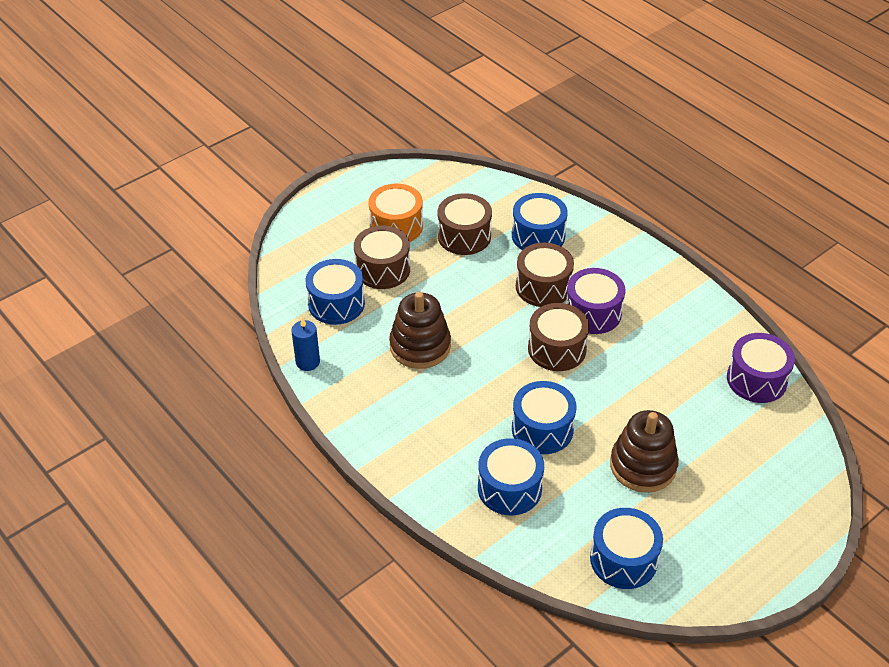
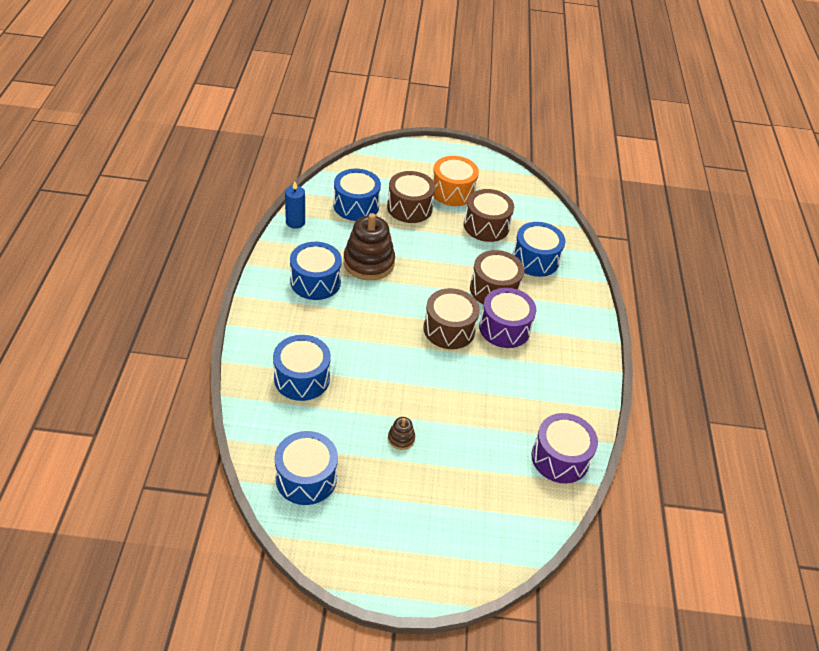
camera: 40 degrees right, 0 degrees up
blue drum [512,381,576,454] -> blue drum moved to [290,242,342,300]
brown stacking toy [610,410,679,493] -> brown stacking toy [388,417,415,450], size x0.45

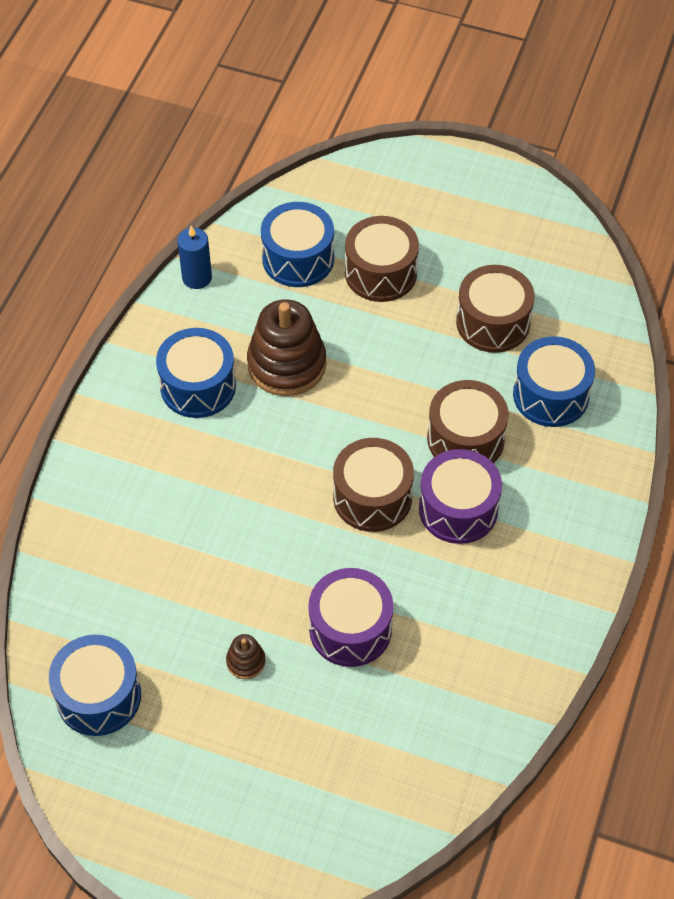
camera: 20 degrees right, 10 degrees up
blue drum [273,335,331,401] -> none
orange drum [432,156,479,206] -> none
purple drum [531,413,598,483] -> purple drum moved to [308,568,393,667]

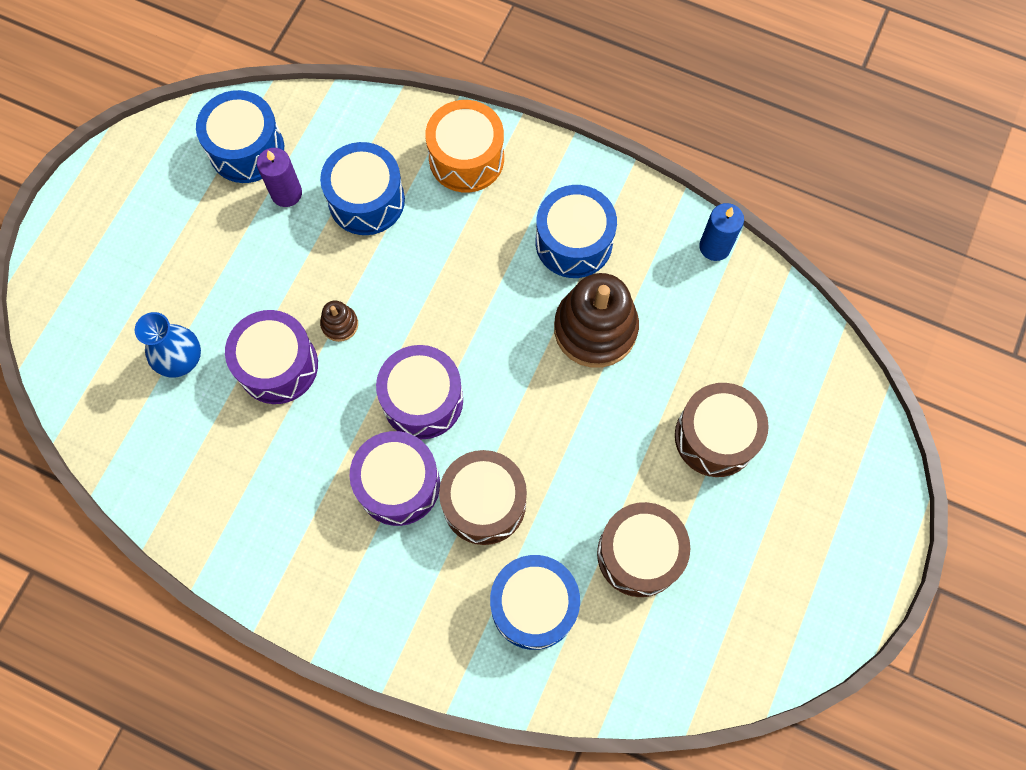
camera: 95 degrees right, 15 degrees up
brown stacking toy [226,634,266,679] -> brown stacking toy moved to [320,300,358,342]
blue drum [261,202,334,287] -> blue drum moved to [320,142,405,235]
brown drum [333,438,414,532] -> purple drum [376,345,463,439]
none -> blue vase [135,312,201,378]
none -> purple candle [257,148,302,207]
none -> orange drum [425,100,504,192]

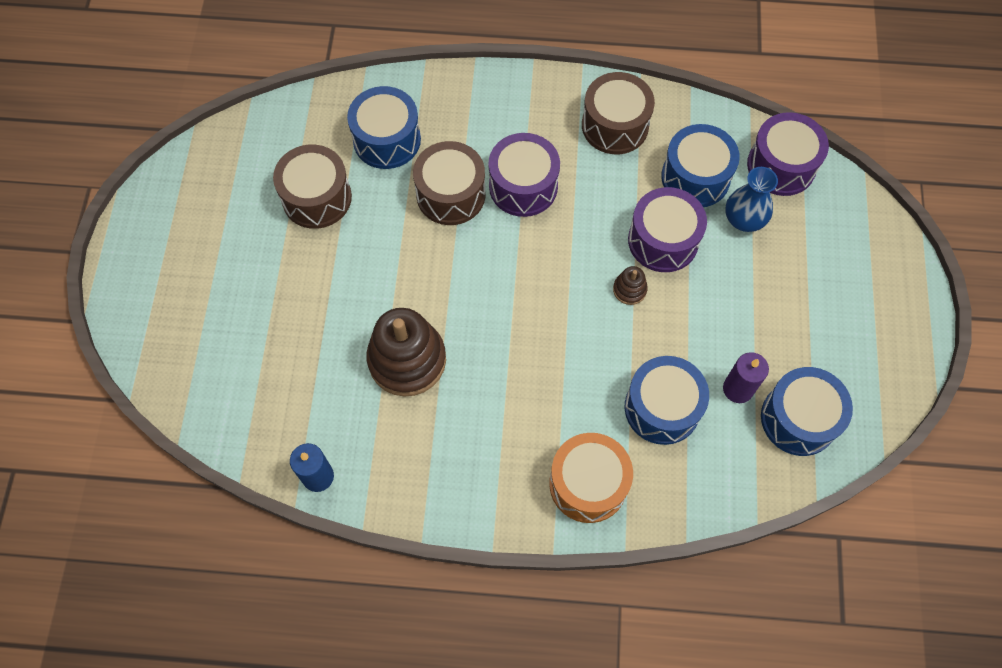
camera: 160 degrees right, 5 degrees down
purple drum [376,345,463,439] -> purple drum moved to [747,112,829,196]
blue drum [536,185,617,278] -> blue drum moved to [661,124,740,207]
brown drum [675,383,769,477] -> brown drum moved to [582,72,655,154]

